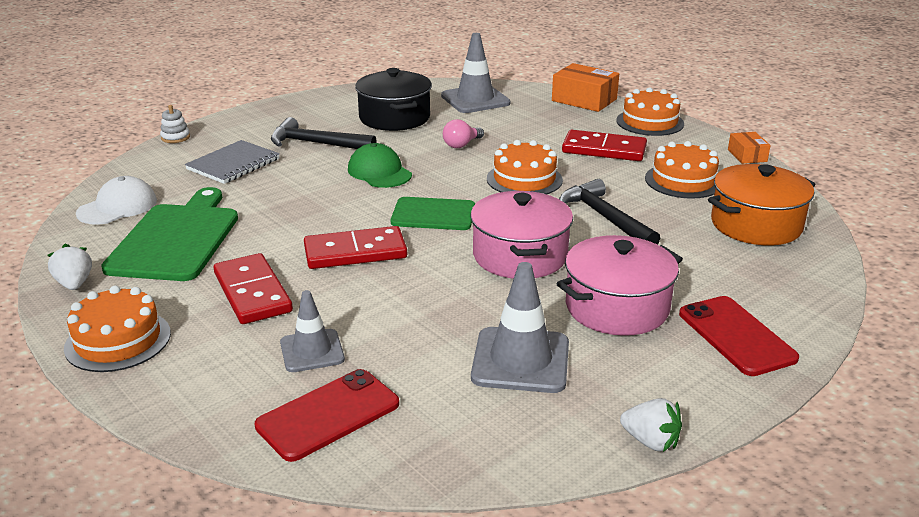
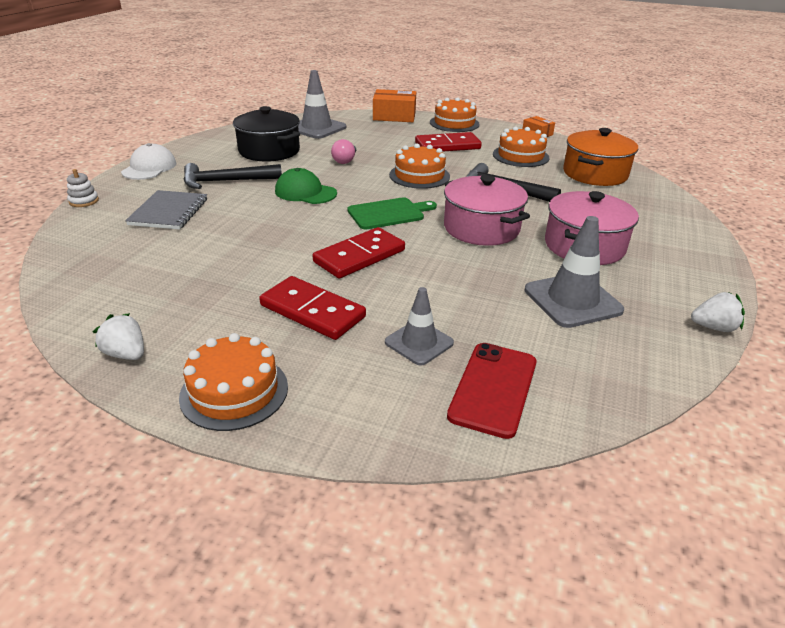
camera: 30 degrees left, 5 degrees up
white cap [76,176,157,225] -> white cap moved to [121,143,176,180]
green cutting board [101,187,238,281] -> none
red phone [679,296,799,376] -> none

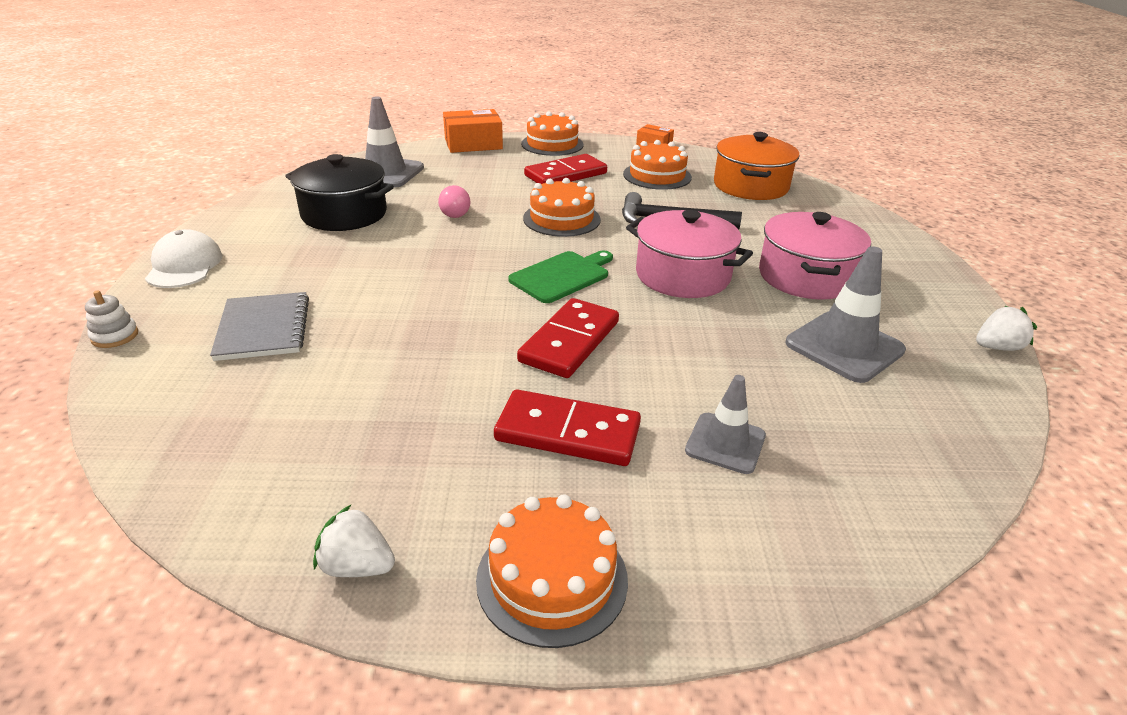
camera: 20 degrees left, 0 degrees up
black hammer [183,163,282,189] -> none
green cap [275,168,337,204] -> none
red phone [447,343,536,439] -> none

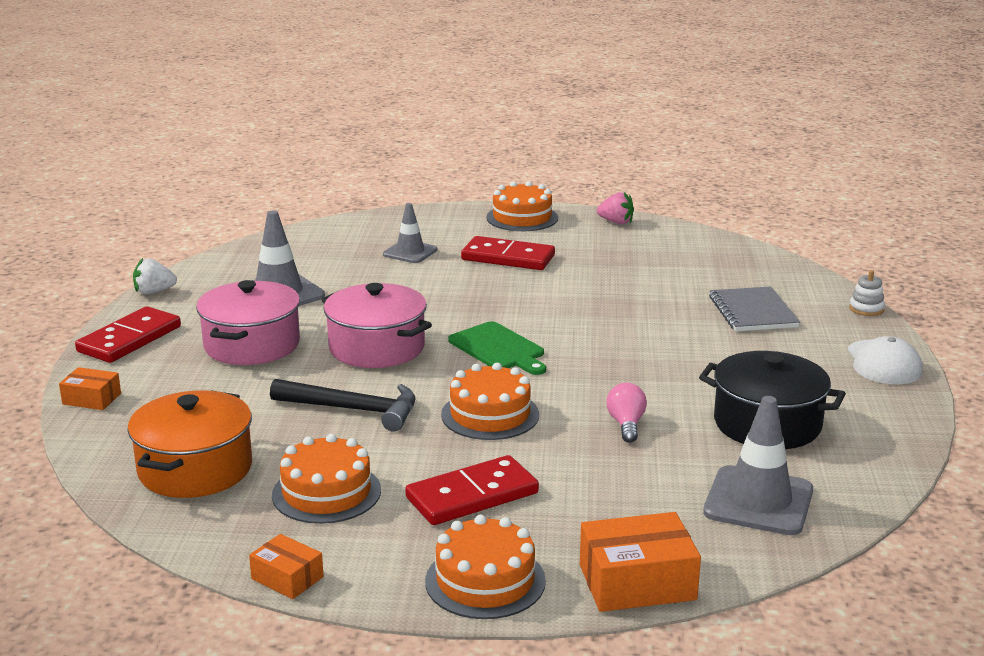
camera: 175 degrees left, 10 degrees down
white strawberry [313,505,395,577] -> pink strawberry [597,192,634,224]
green cutting board [508,251,613,303] -> green cutting board turned 90 degrees counterclockwise [448,321,546,375]
red domino [517,298,619,378] -> red domino moved to [75,306,181,363]
none -> orange box [59,367,121,410]

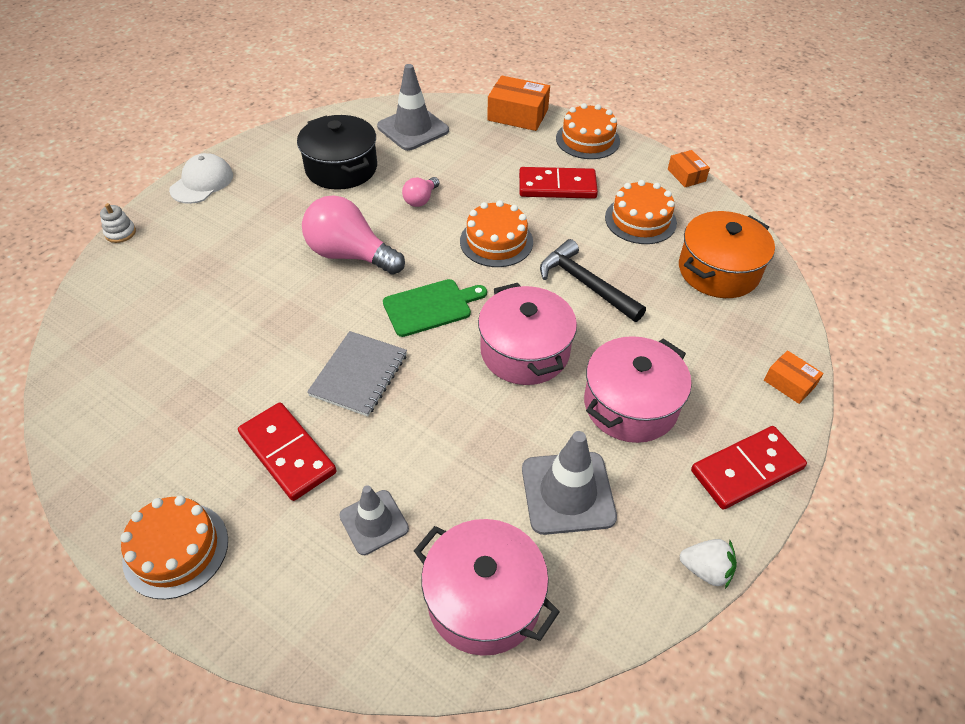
camera: 150 degrees left, 25 degrees up
green cutting board [448,321,546,375] -> green cutting board turned 75 degrees clockwise [383,279,487,337]
pink strawberry [597,192,634,224] -> none
grey notebook [709,286,800,331] -> grey notebook moved to [307,331,407,417]
none -> pink light bulb [302,195,405,275]
none -> pink pot [414,519,560,656]

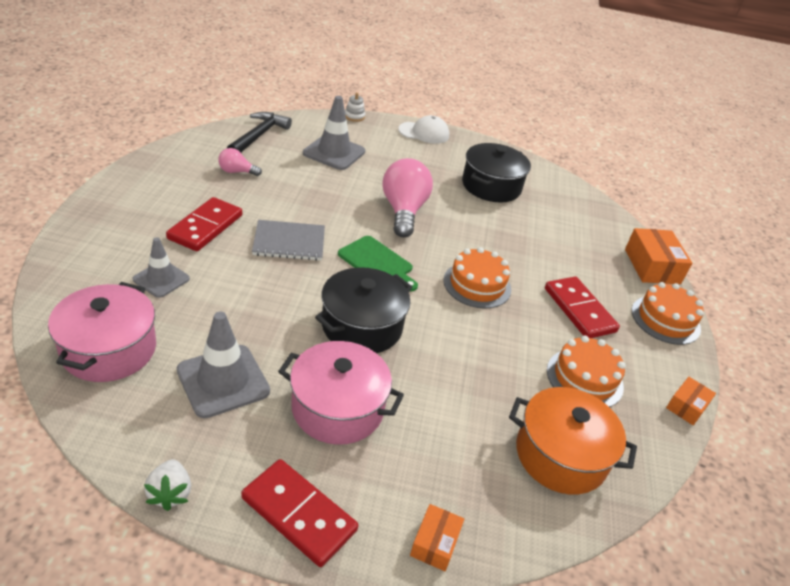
camera: 60 degrees right, 10 degrees down
orange cake [120,496,228,600] -> none
grey traffic cone [377,64,449,151] -> grey traffic cone moved to [303,96,365,170]
pink light bulb [402,177,440,207] -> pink light bulb moved to [218,148,262,176]
pink pot [478,283,577,385] -> black pot [315,267,412,353]
black hammer [540,239,646,322] -> black hammer moved to [227,112,292,153]

